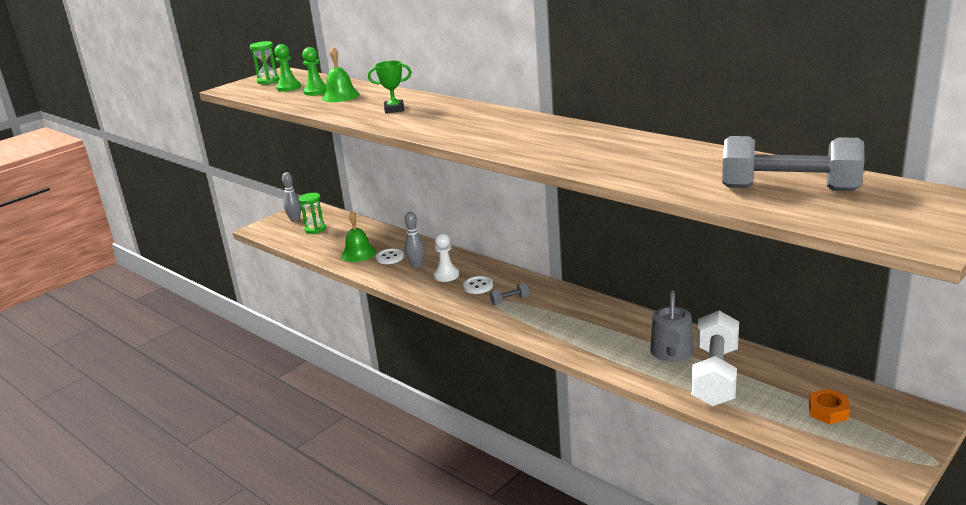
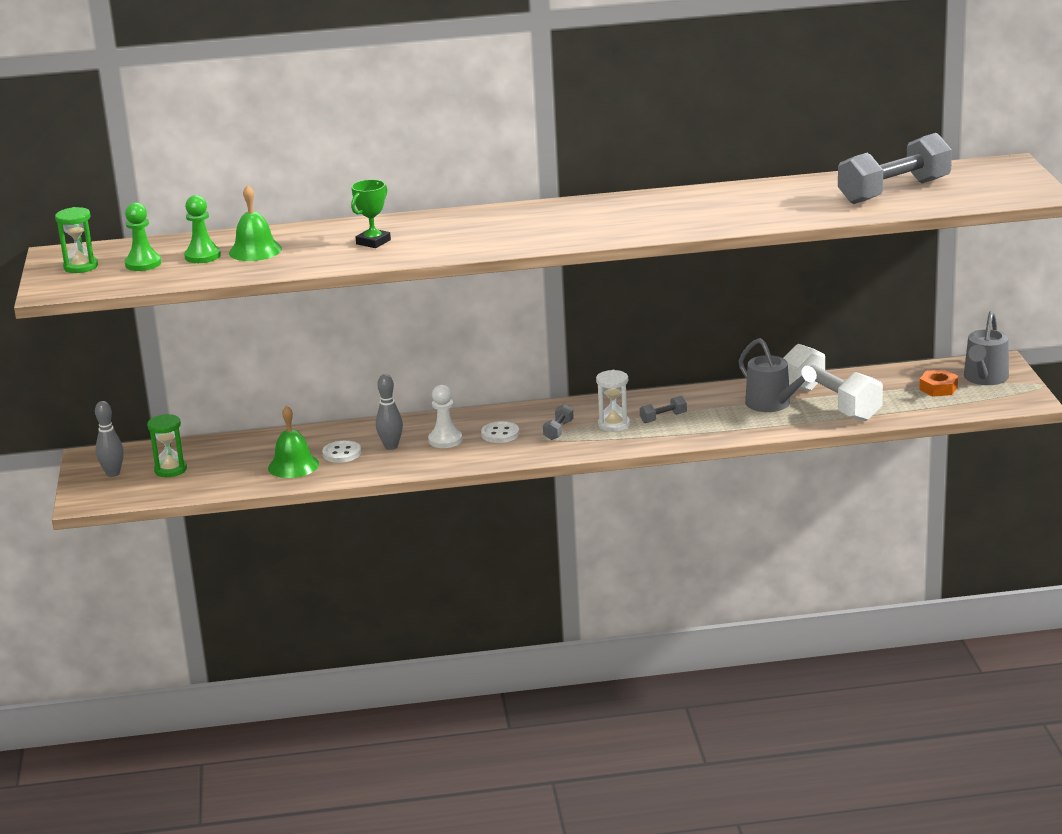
camera: 50 degrees left, 0 degrees up
none -> white hourglass [596,370,630,432]
none -> grey dumbbell [640,396,687,423]
none -> grey watering can [964,311,1009,385]

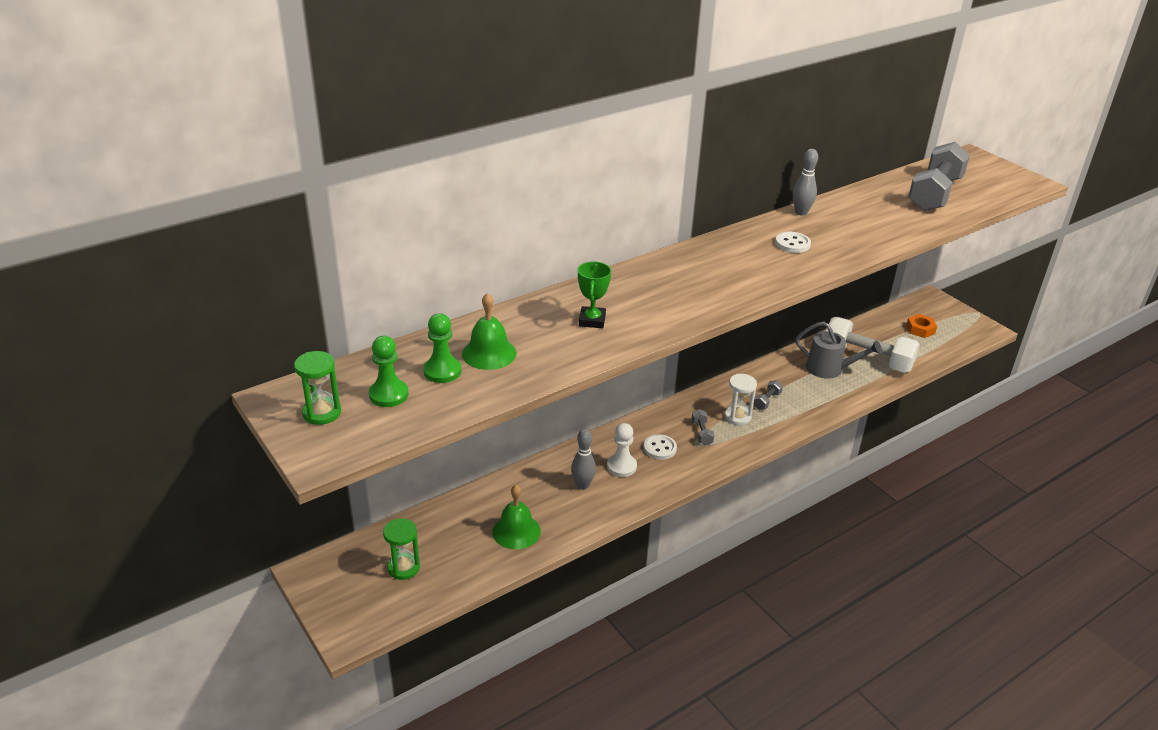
camera: 30 degrees left, 10 degrees up
grey bowling pin [95,401,124,477] -> grey bowling pin moved to [793,149,818,216]
white button [322,440,361,463] -> white button moved to [775,232,811,253]
grey watering can [964,311,1009,385] -> none

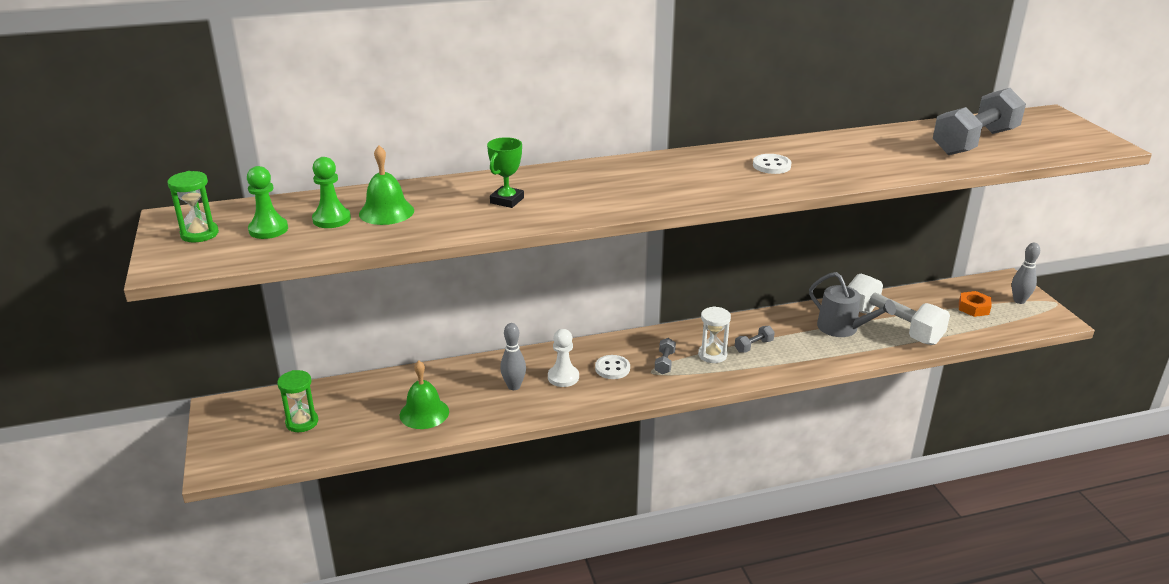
camera: 20 degrees right, 5 degrees down
grey bowling pin [793,149,818,216] -> grey bowling pin moved to [1012,243,1040,304]

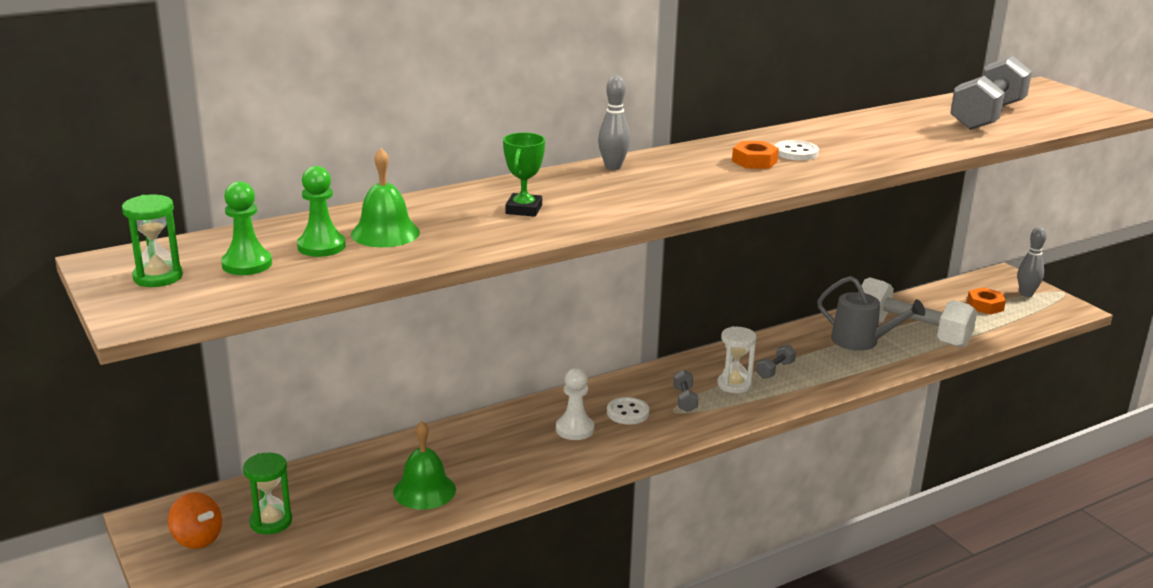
camera: 15 degrees left, 5 degrees down
grey bowling pin [500,323,526,390] -> grey bowling pin moved to [598,76,630,170]
none -> orange spinning top [168,492,222,549]
none -> orange nut [732,141,779,169]

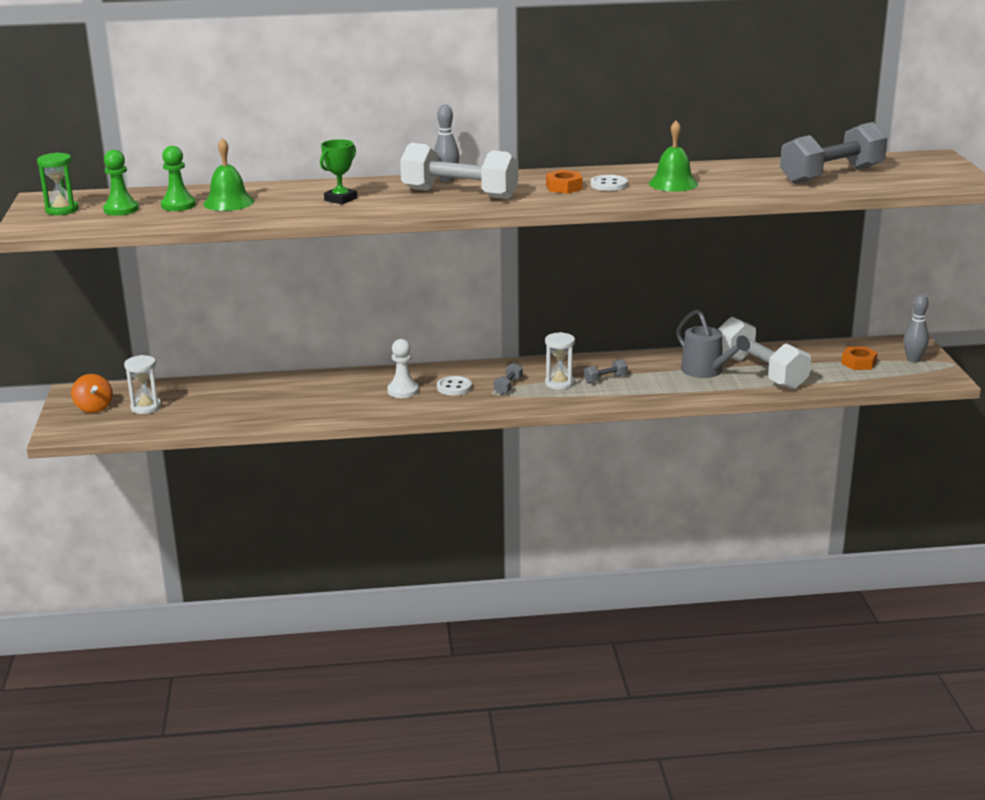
camera: 25 degrees right, 0 degrees up
green hourglass [243,453,292,534] -> white hourglass [124,355,161,414]
green bell [393,421,456,510] -> green bell moved to [649,120,698,192]
none -> white dumbbell [400,143,518,199]

